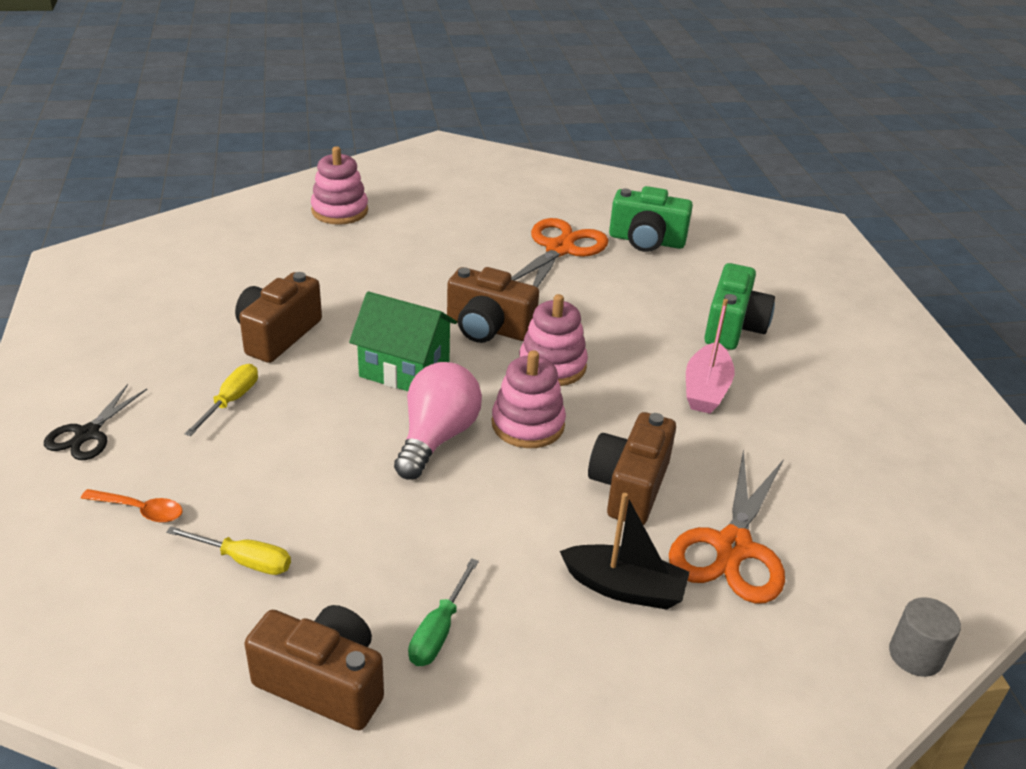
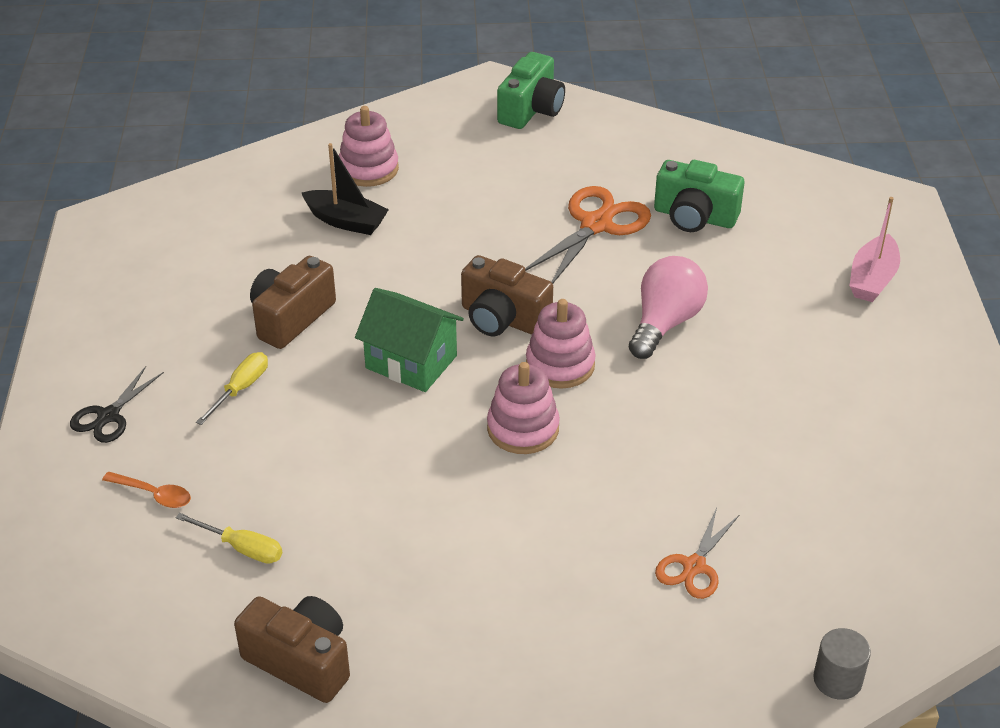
camera: 10 degrees right, 5 degrees up
pink light bulb [394,362,482,480] -> pink light bulb moved to [629,256,708,359]
green screwdriver [408,558,479,666] -> none
black boat [560,493,690,610] -> black boat moved to [302,143,389,235]
brown camera [588,412,676,525] -> none
orange scissors [669,449,785,604] -> orange scissors [655,508,739,599], size x0.59
pink boat [686,299,734,414] -> pink boat moved to [850,197,900,302]
green camera [704,263,775,350] -> green camera moved to [497,52,565,129]

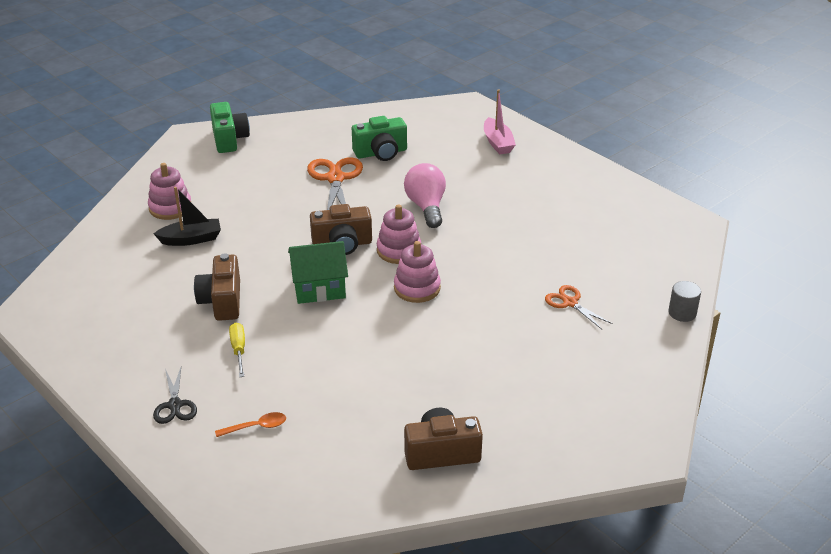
camera: 40 degrees left, 5 degrees down
yellow screwdriver [176,513,282,564] -> none
orange scissors [655,508,739,599] -> orange scissors turned 150 degrees clockwise [545,285,613,329]

